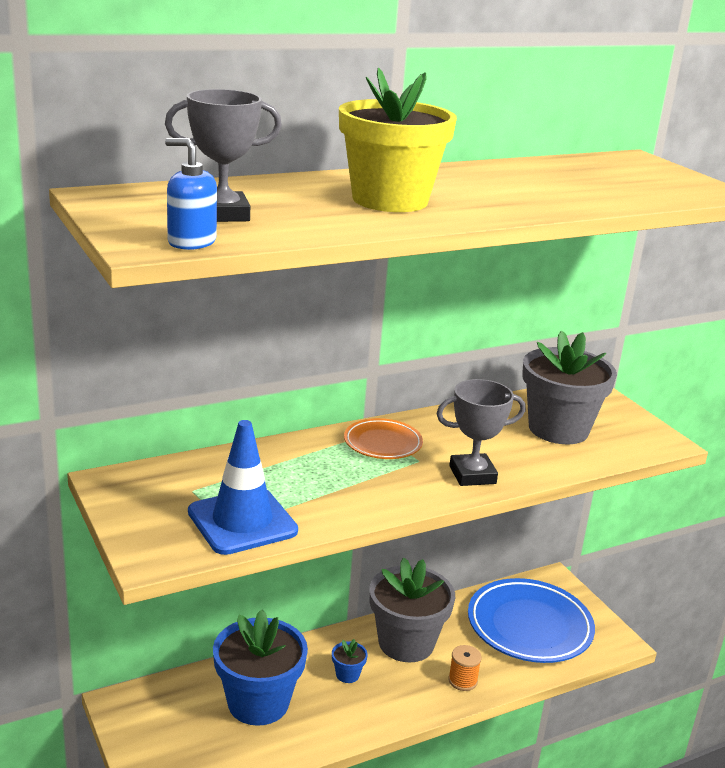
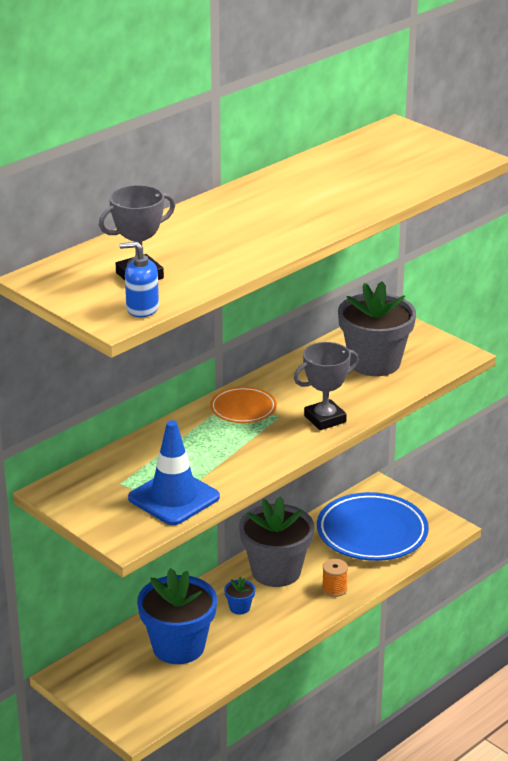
camera: 15 degrees left, 5 degrees up
yellow flower pot [339,68,457,212] -> none

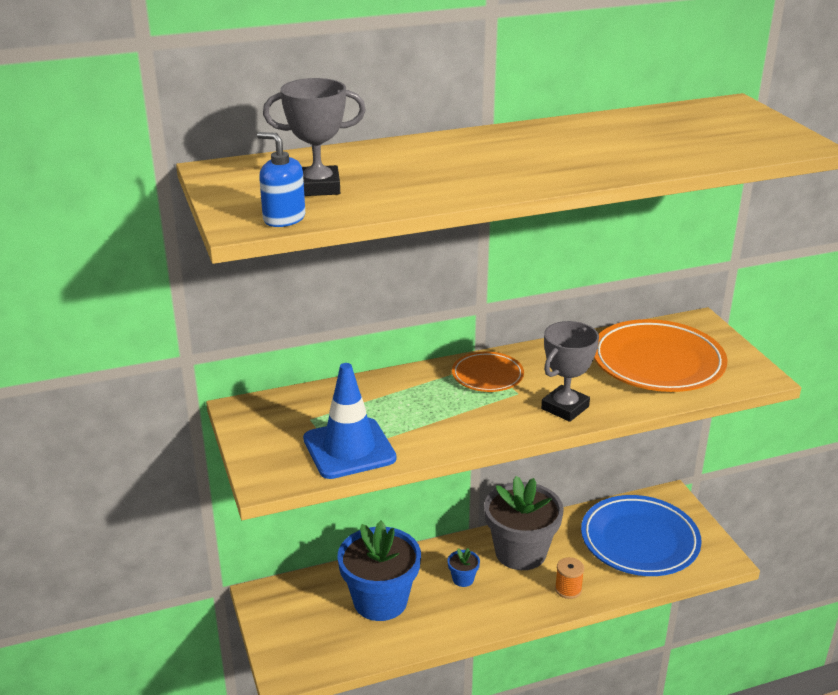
camera: 25 degrees right, 0 degrees up
grey trophy [294,342,359,430] -> grey trophy turned 45 degrees counterclockwise [541,321,599,422]
grey flower pot [338,281,416,376] -> orange plate [594,319,727,392]

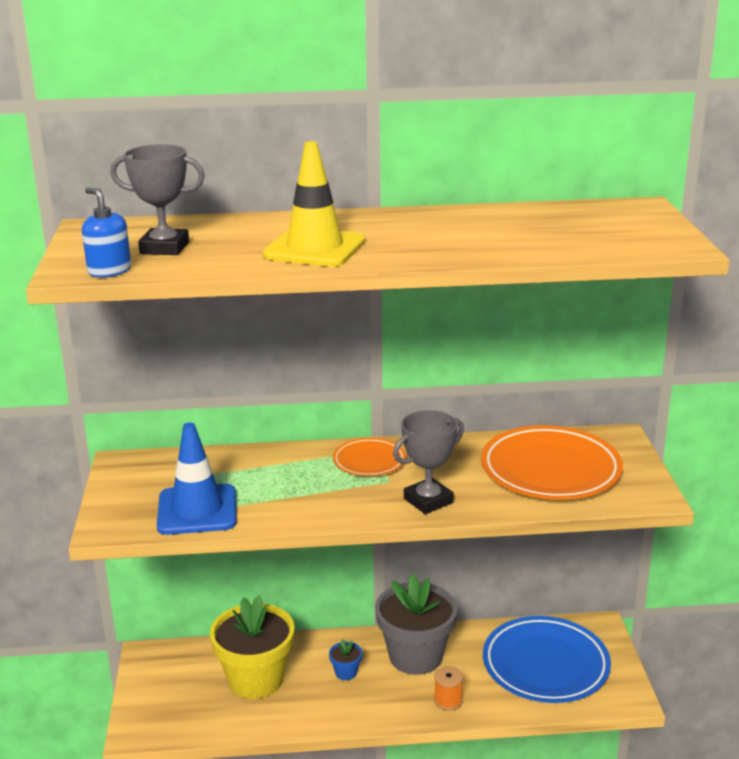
camera: 15 degrees right, 5 degrees down
blue flower pot [337,521,421,621] -> yellow flower pot [210,596,295,699]
none -> yellow traffic cone [263,141,366,267]

